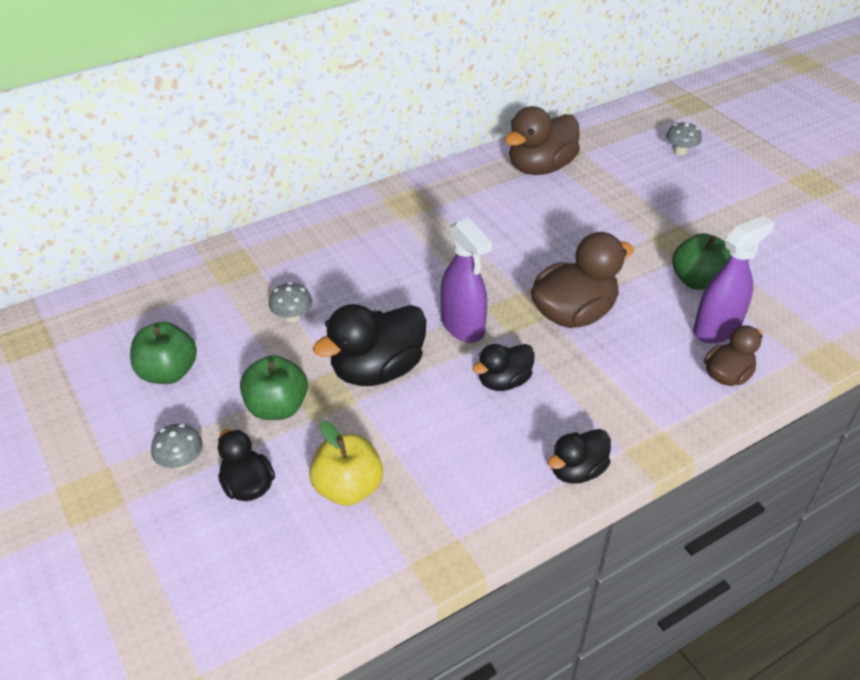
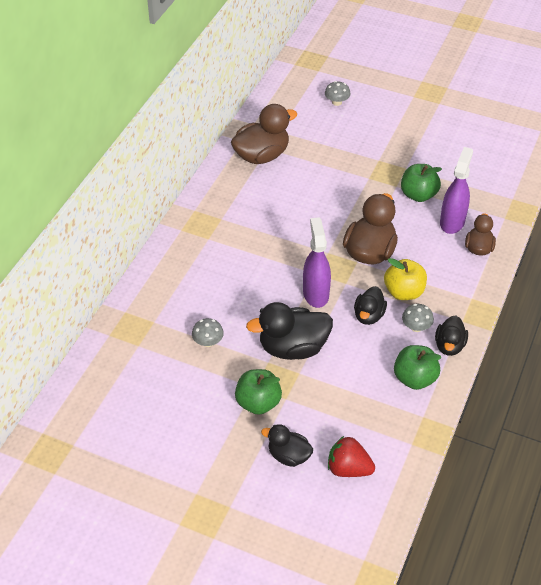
camera: 35 degrees left, 5 degrees up
green apple [130,322,197,384] -> green apple moved to [394,345,442,390]
grey mushroom [151,424,203,470] -> grey mushroom moved to [402,304,434,332]
yellow apple [309,421,383,506] -> yellow apple moved to [384,258,427,300]
black duck [313,304,426,386] -> black duck turned 60 degrees clockwise [246,302,333,360]
purple spray bottle [441,218,492,343] -> purple spray bottle turned 120 degrees counterclockwise [303,217,331,308]
brown duck [504,106,580,175] -> brown duck turned 135 degrees counterclockwise [231,104,297,164]
none -> red strawberry [328,436,375,477]

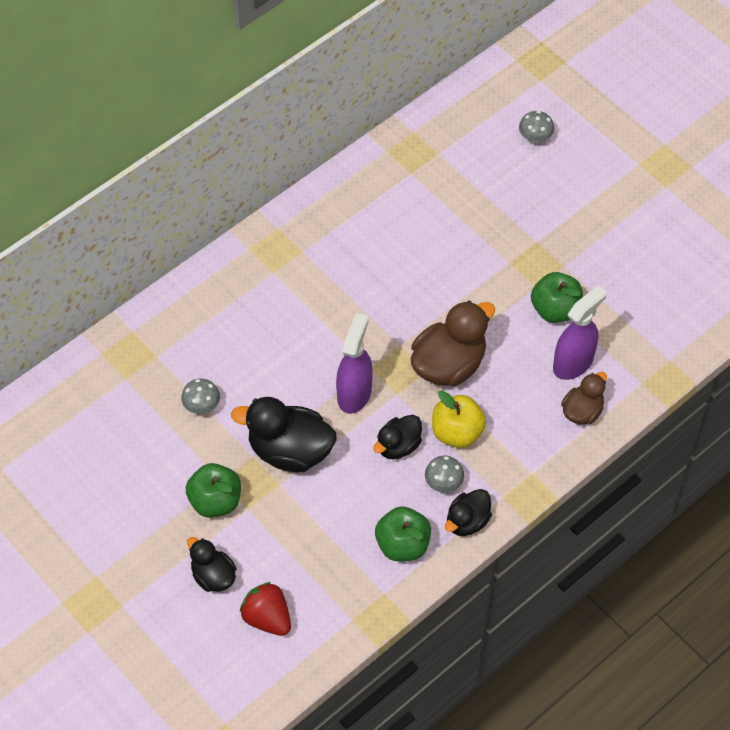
camera: 25 degrees right, 10 degrees up
brown duck [231,104,297,164] -> none

